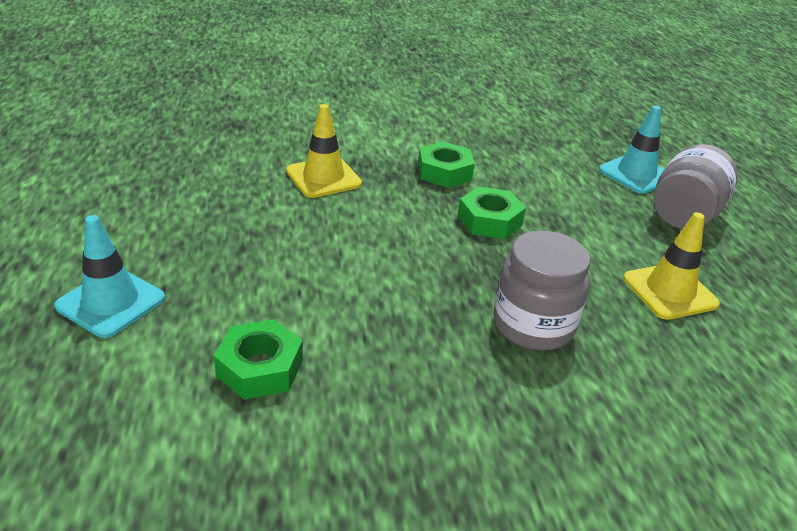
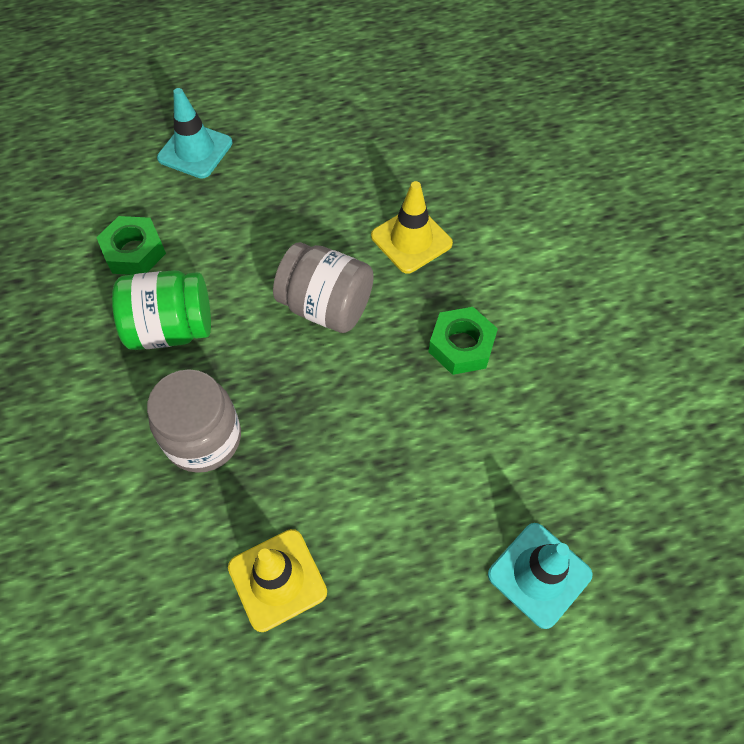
camera: 85 degrees right, 25 degrees up
green nut [458,186,526,239] -> none
grey jar [654,144,738,229] -> grey jar moved to [273,242,374,333]
none -> green jar [112,270,211,350]

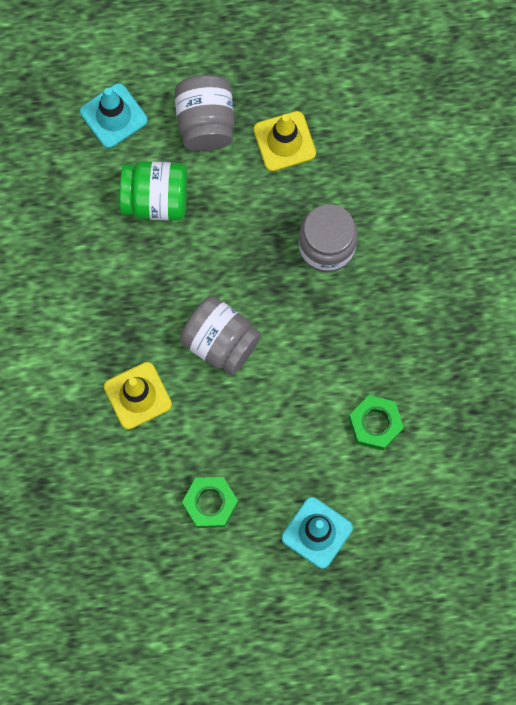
camera: 170 degrees left, 15 degrees up
green jar [112,270,211,350] -> green jar moved to [120,161,187,221]
green nut [429,307,498,375] -> green nut moved to [182,477,238,528]
none -> grey jar [174,75,235,151]

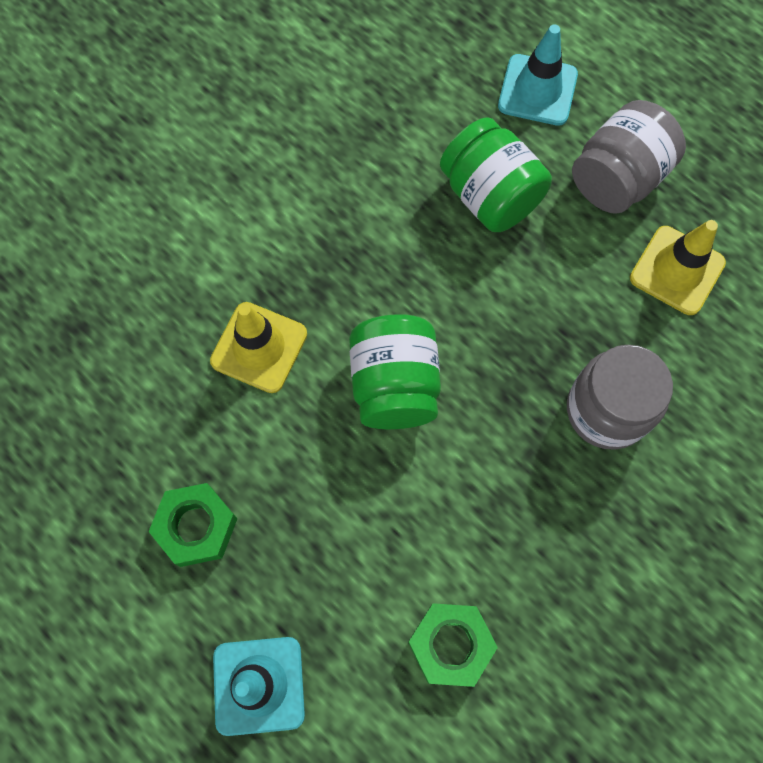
camera: 50 degrees right, 5 degrees down
grey jar [180,296,261,375] -> green jar [349,314,441,429]

